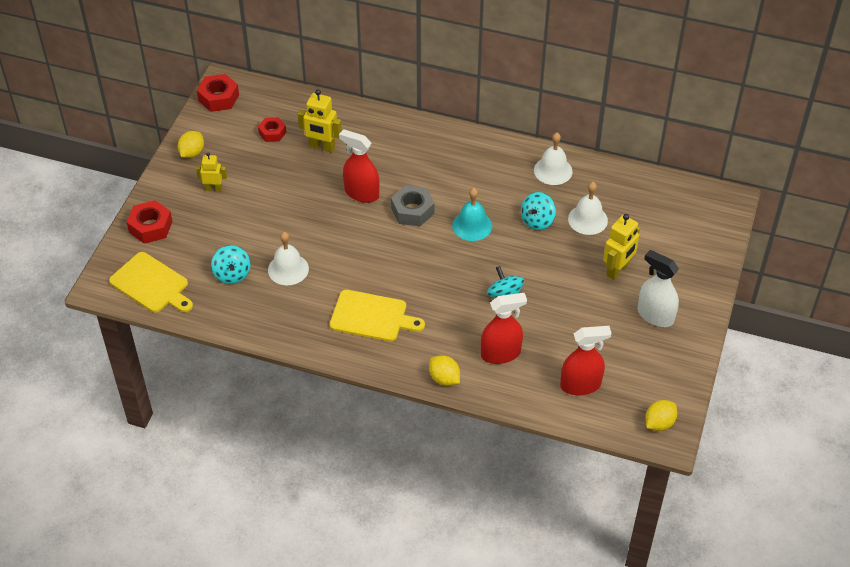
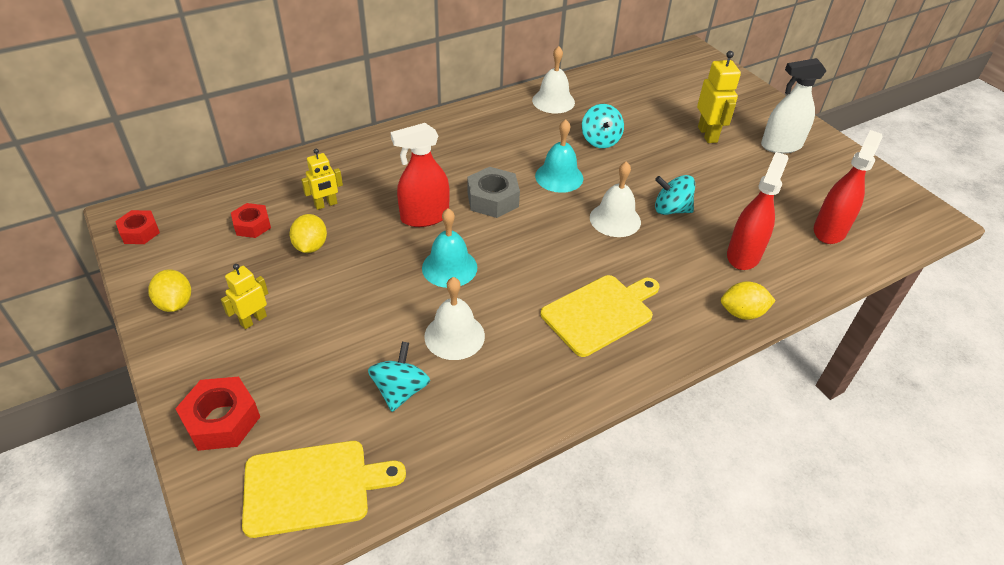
camera: 50 degrees left, 5 degrees down
red nut [197,74,239,112] -> red nut [115,210,160,244], size x0.66
turquoise spinning top [211,245,251,284] -> turquoise spinning top turned 105 degrees counterclockwise [368,342,430,412]
yellow robot [298,89,342,152] -> yellow robot [301,149,343,210], size x0.65
white bell [568,182,608,235] -> white bell moved to [590,161,641,237]
yellow lemon [645,400,677,431] -> yellow lemon moved to [289,214,327,253]
none -> turquoise bell [422,208,477,288]

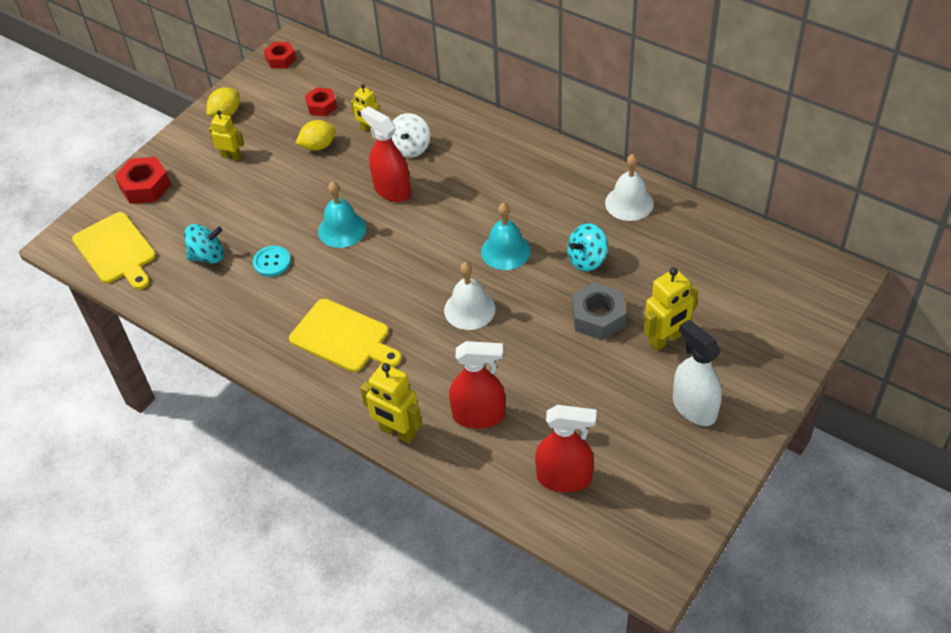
camera: 70 degrees right, 5 degrees up
white bell [424,277,485,360] -> turquoise button [253,246,291,277]
grey nut [467,167,520,218] -> grey nut moved to [572,282,626,340]
turquoise spinning top [655,175,695,215] -> none
yellow lemon [721,281,776,320] -> yellow robot [360,363,422,443]
none -> white spinning top [391,113,430,158]

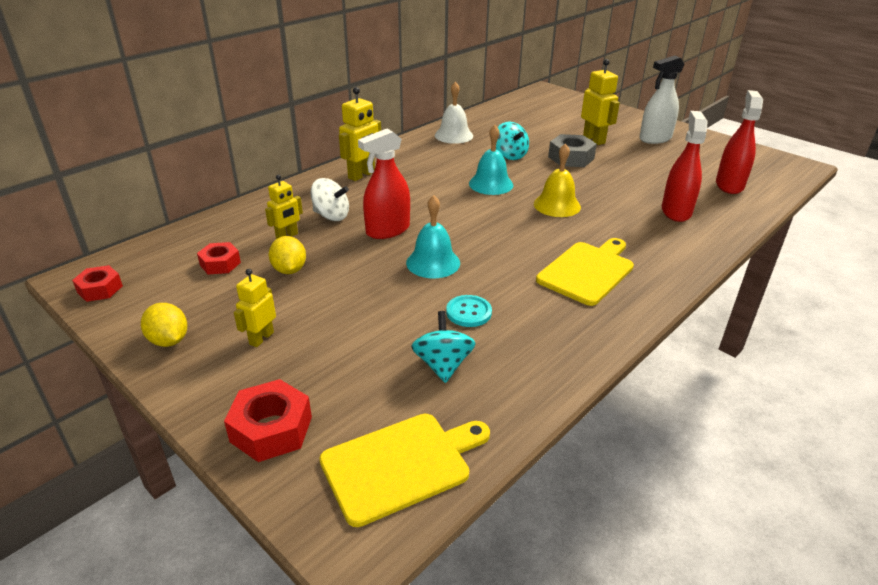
camera: 85 degrees left, 15 degrees down
yellow robot [360,363,422,443] -> yellow robot moved to [339,87,381,181]
white bell [444,262,496,330] -> yellow bell [534,143,581,217]

